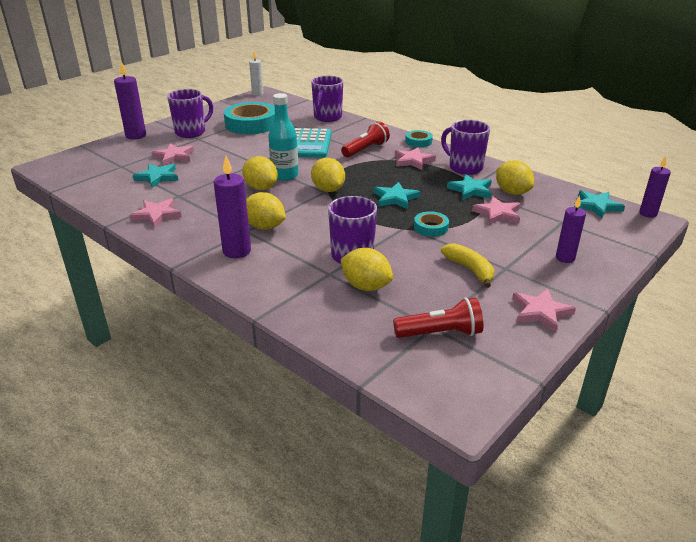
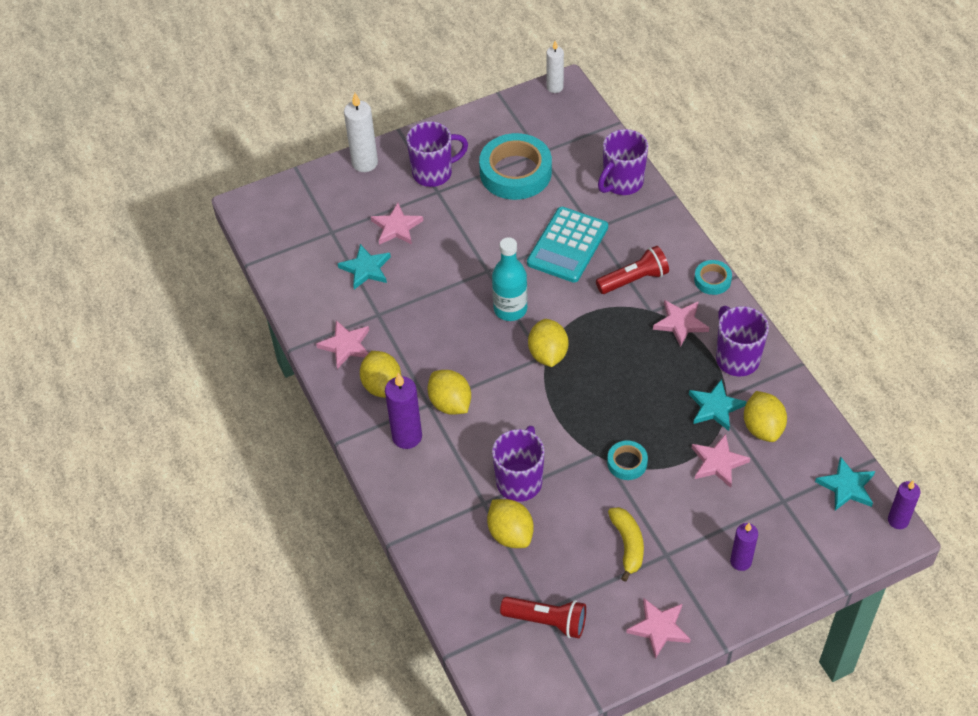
camera: 25 degrees right, 20 degrees up
purple candle [114,61,146,139] -> white candle [344,93,378,172]
yellow lemon [242,156,278,190] -> yellow lemon moved to [360,351,401,398]
turquoise star [374,182,420,209] -> none

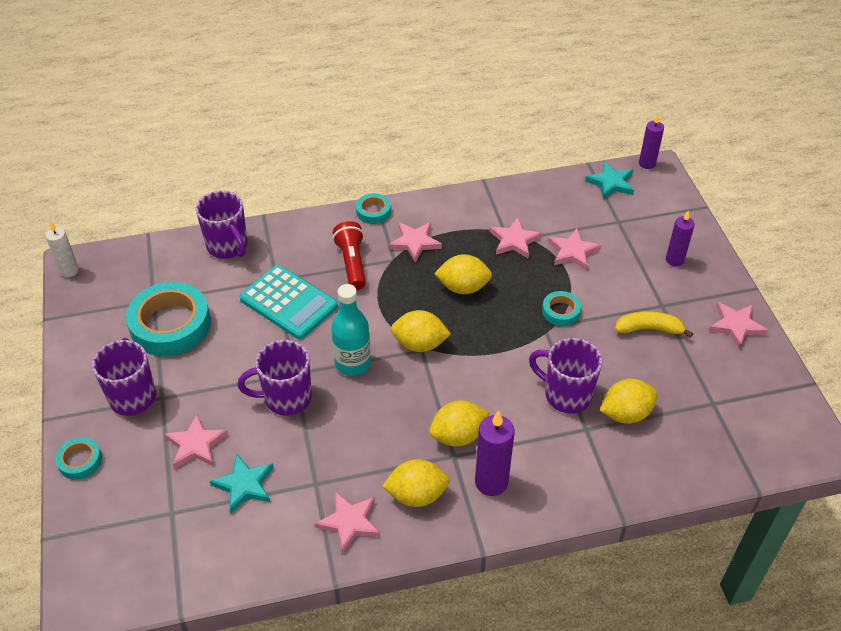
camera: 80 degrees left, 5 degrees down
white candle [344,93,378,172] -> turquoise tape [55,437,102,480]
red flashlight [500,597,586,638] -> none
turquoise star [689,379,747,431] -> pink star [490,218,542,259]
purple mug [716,306,769,377] -> purple mug moved to [238,340,312,416]
yellow lemon [744,391,787,442] -> yellow lemon moved to [434,254,492,294]

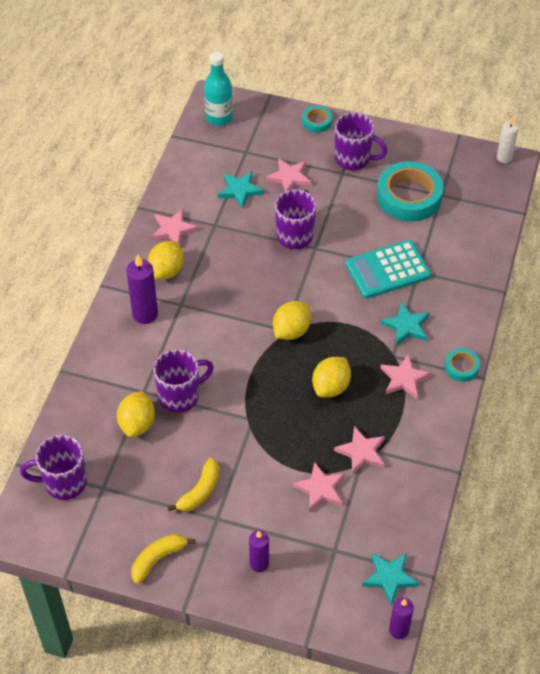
camera: 120 degrees right, 5 degrees up
purple mug [196,191,247,259] -> purple mug moved to [20,435,87,500]
turquoise bottle [331,284,371,376] -> turquoise bottle moved to [204,52,233,126]
red flashlight [332,221,366,290] -> turquoise star [381,303,429,345]
yellow lemon [429,401,489,446] -> none
turquoise tape [542,291,581,326] -> none
pink star [709,302,768,349] -> yellow banana [131,534,196,584]

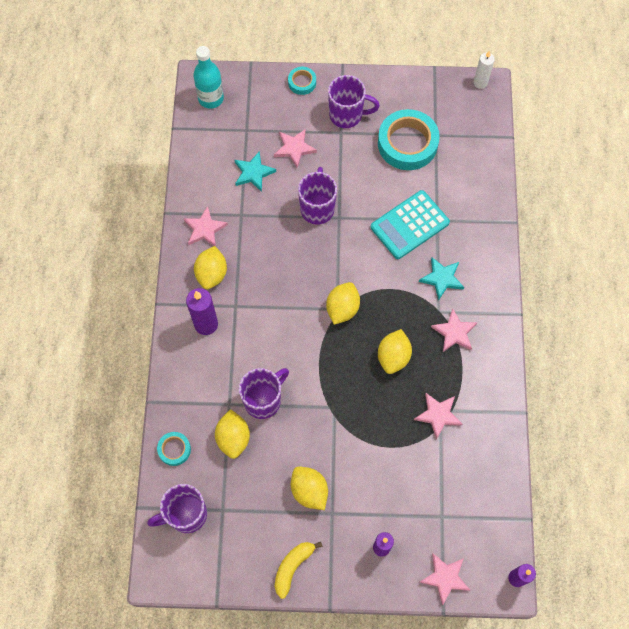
camera: 15 degrees left, 15 degrees up
yellow banana [167,458,219,511] -> yellow lemon [291,466,328,510]
pink star [292,462,345,512] -> pink star moved to [420,554,470,605]
turquoise star [362,553,419,605] -> none
turquoise tape [445,348,480,382] -> turquoise tape moved to [157,432,191,466]

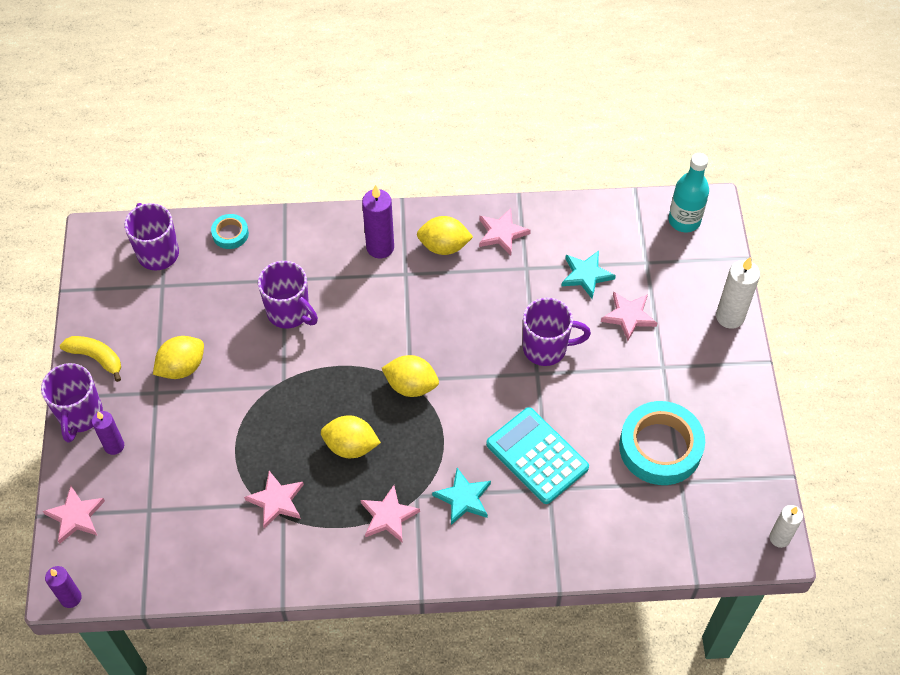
camera: 85 degrees right, 10 degrees down
yellow lemon [215,409,250,459] -> none
turquoise tape [288,67,316,95] -> white candle [716,257,760,329]
purple mug [328,75,380,128] -> purple mug moved to [41,363,103,443]

